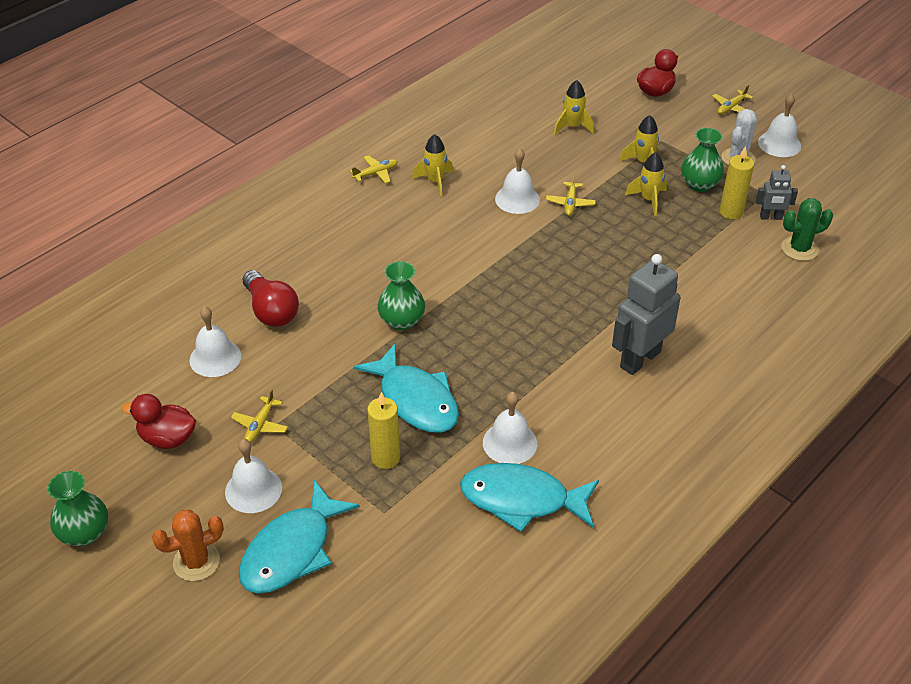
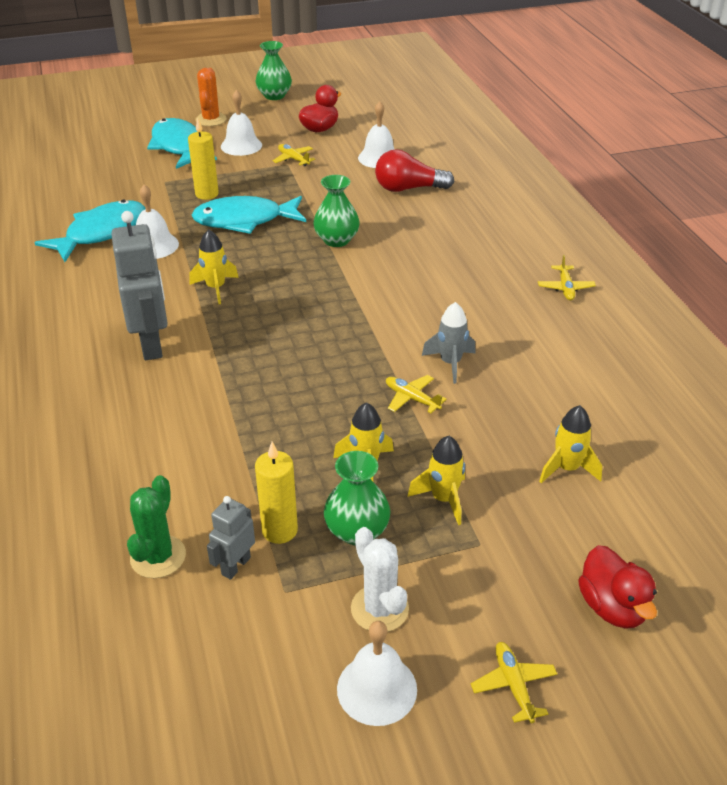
camera: 120 degrees right, 5 degrees down
yellow rocket [412,134,453,197] -> yellow rocket moved to [190,229,239,304]
white bell [495,148,540,214] -> grey rocket [422,302,476,384]

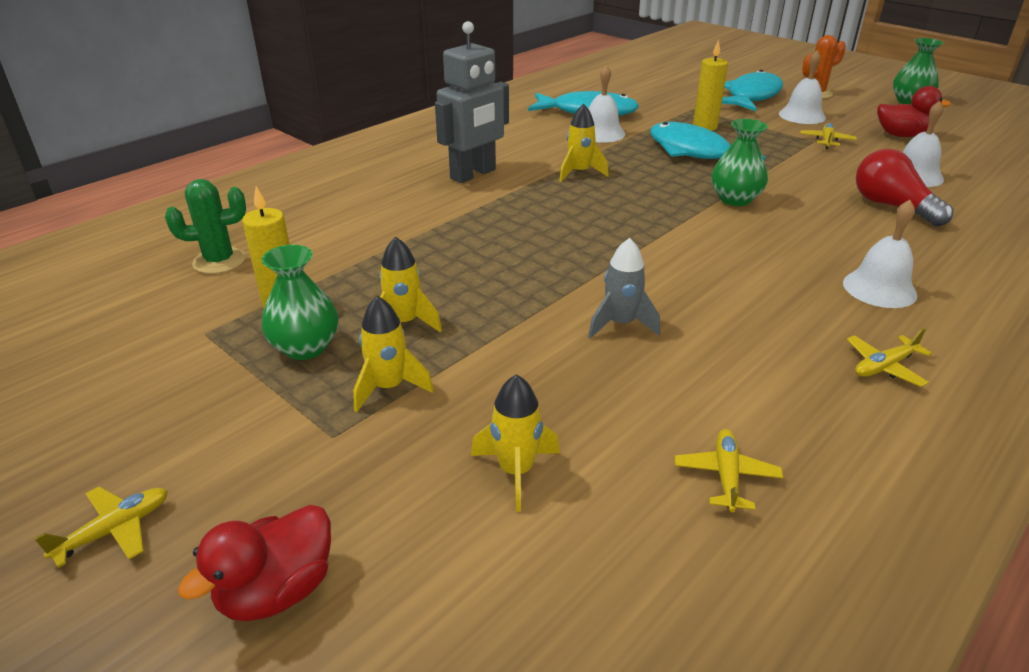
camera: 60 degrees right, 5 degrees down
grey robot [207,496,255,580] -> none
white bell [337,621,417,726] -> white bell moved to [843,200,917,308]
white cactus [351,527,409,632] -> none
yellow plane [386,375,447,413] -> yellow plane moved to [675,429,783,512]

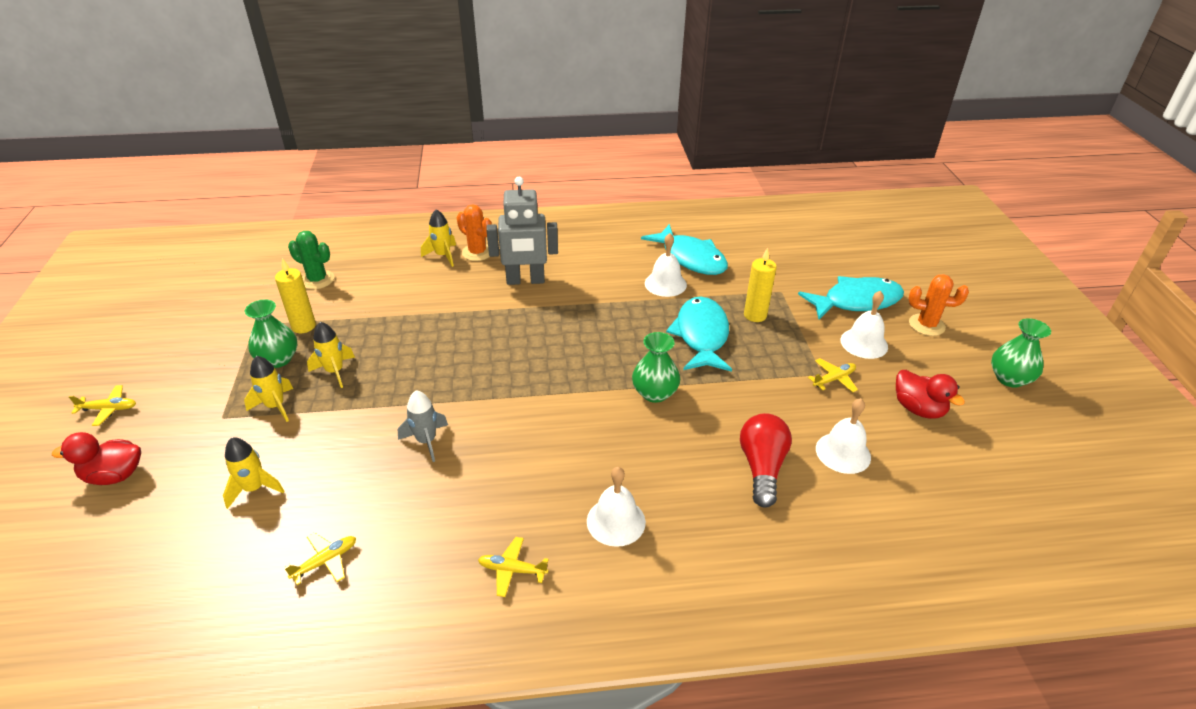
camera: 40 degrees right, 5 degrees up
yellow rocket [559,104,609,182] -> yellow rocket moved to [421,209,456,267]
none -> orange cactus [456,204,492,261]

